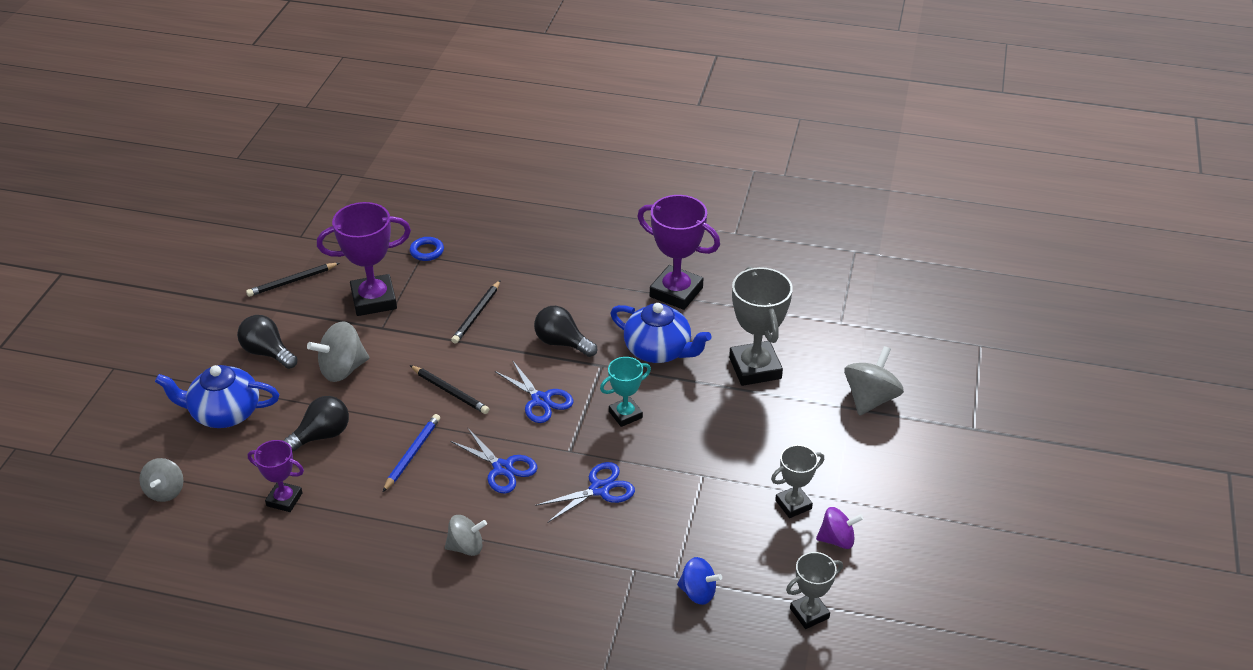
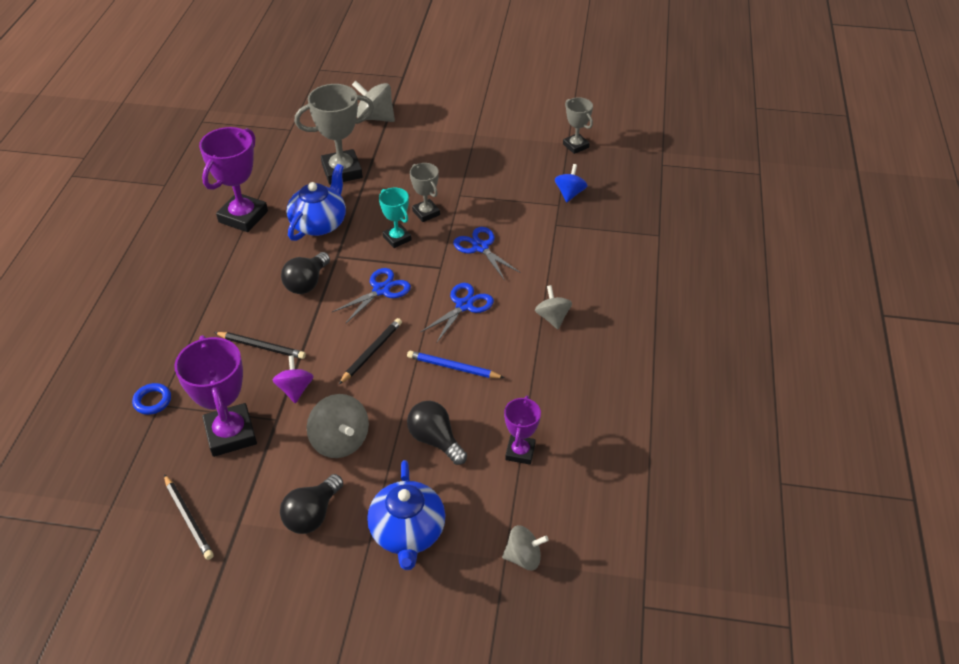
camera: 95 degrees left, 5 degrees up
grey trophy [771,445,824,518] -> grey trophy moved to [410,163,440,222]
purple spinning top [816,507,863,549] -> purple spinning top moved to [273,355,314,403]

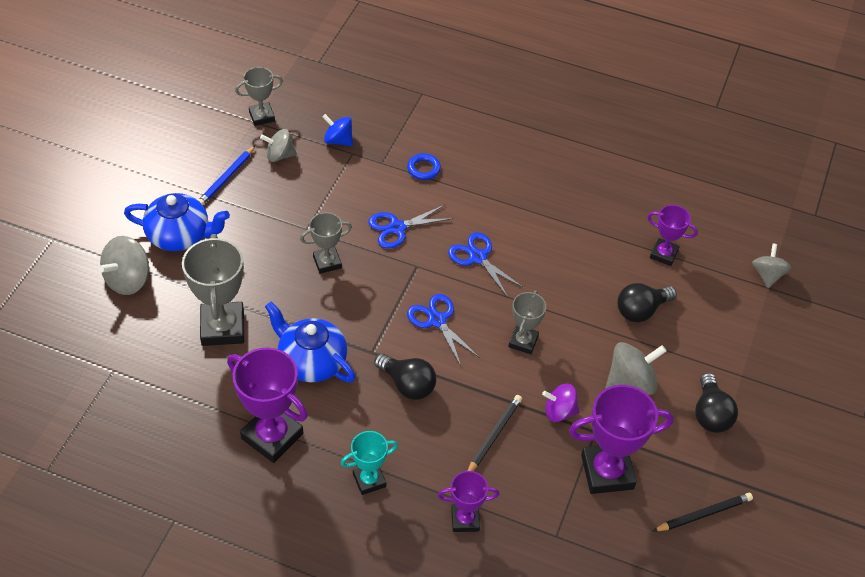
camera: 80 degrees left, 5 degrees up
blue ring [132,383,171,415] -> blue ring moved to [407,153,441,180]
black light bulb [280,474,343,534] -> black light bulb turned 45 degrees clockwise [695,373,738,433]
black pencil [338,318,402,385] -> grey trophy [509,290,546,354]
blue teapot [367,460,445,570] -> blue teapot moved to [124,193,230,251]
turquoise trophy [379,188,412,248] -> turquoise trophy moved to [341,431,398,495]
blue pencil [407,351,505,378] -> blue pencil moved to [198,146,255,205]
grey spinning top [535,285,572,329] -> grey spinning top moved to [260,129,297,162]
none -> purple trophy [438,471,499,532]

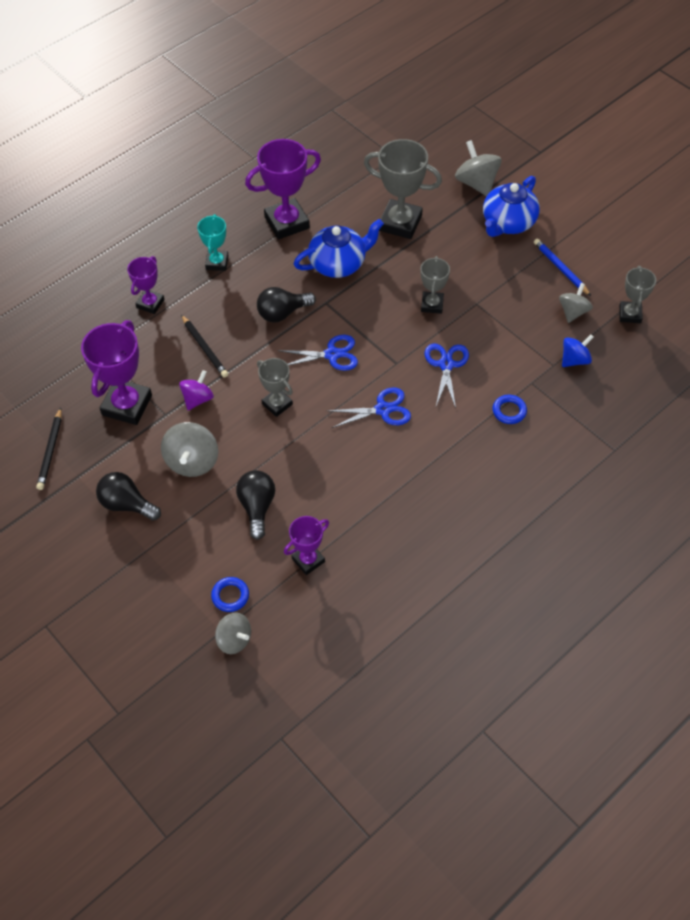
camera: 120 degrees right, 5 degrees up
none -> blue ring [211,577,249,612]

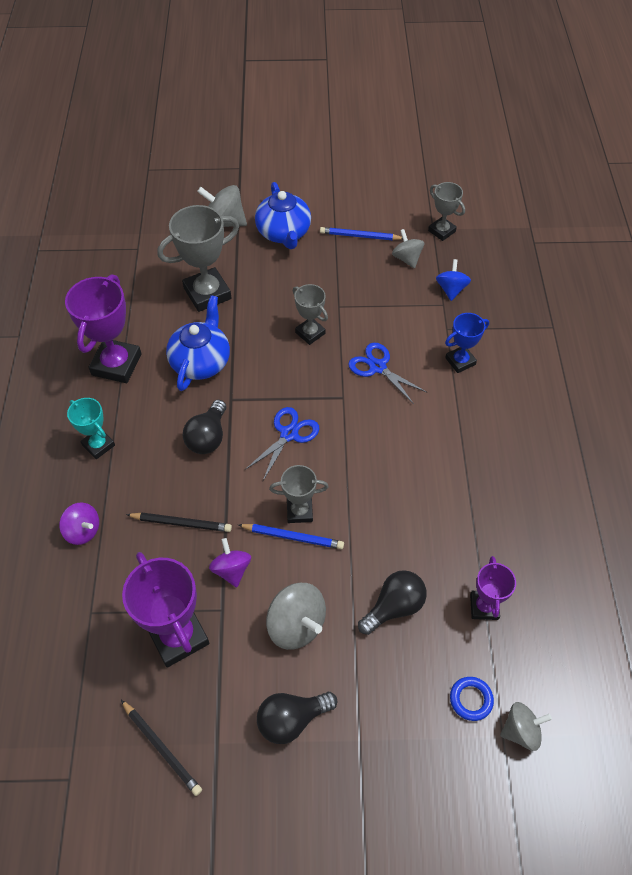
camera: 50 degrees left, 0 degrees up
purple trophy [127,256,164,314] -> purple spinning top [59,502,99,545]
black light bulb [236,470,275,540] -> black light bulb turned 105 degrees clockwise [358,570,427,635]
blue scissors [328,387,411,428] -> none
blue ring [493,395,527,424] -> blue trophy [445,313,489,373]
none -> blue pencil [238,524,344,549]

